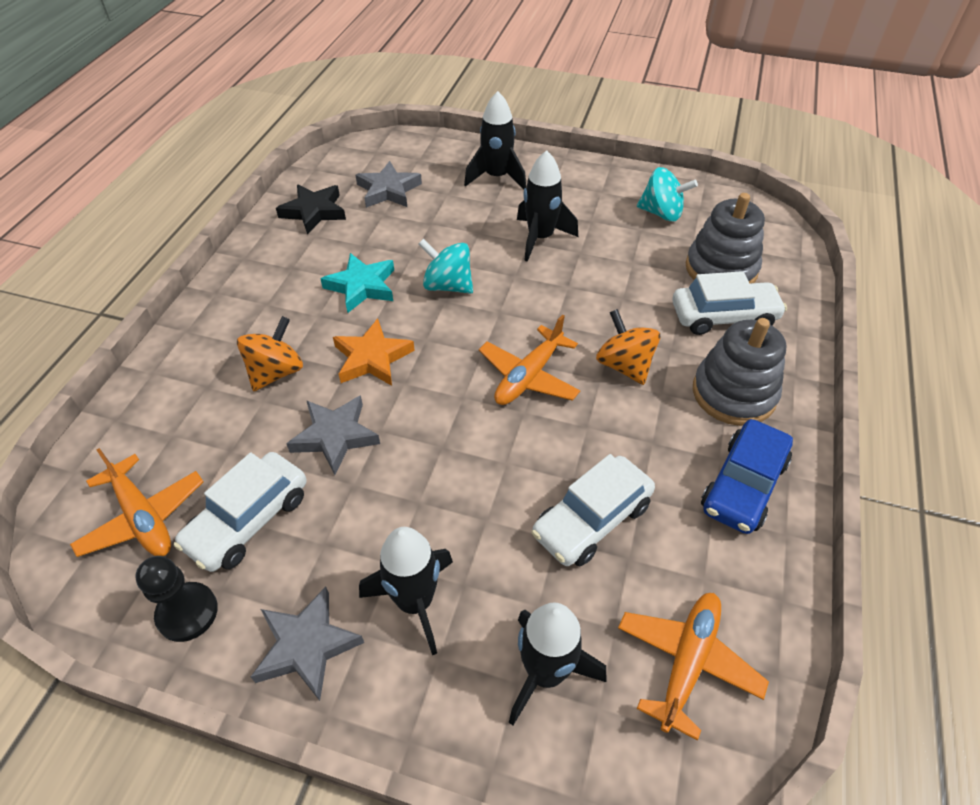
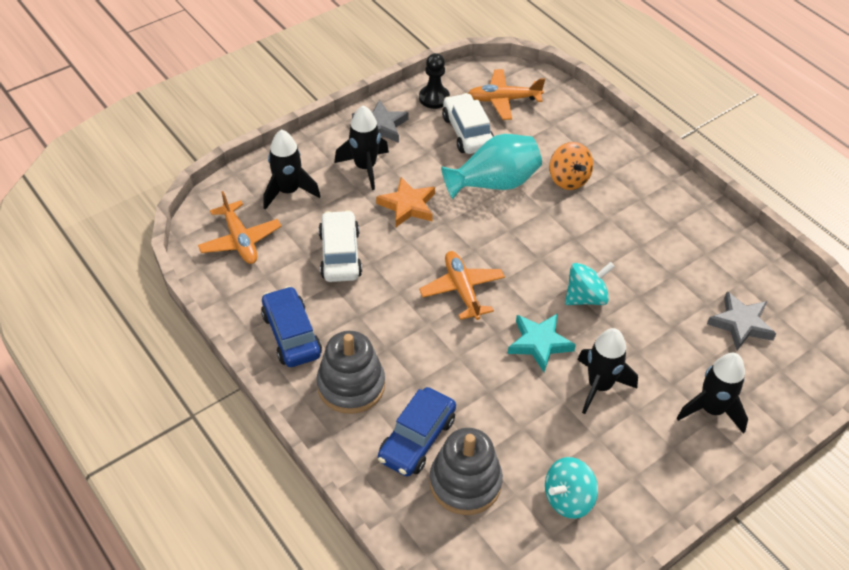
camera: 125 degrees right, 0 degrees up
black star [276,185,346,234] -> none
grey star [286,395,380,475] -> turquoise vase [441,134,542,199]
turquoise star [320,253,394,313] -> turquoise star moved to [508,313,576,372]
orange star [333,318,415,386] -> orange star moved to [376,177,435,227]
orange spinning top [596,309,660,385] -> none
white car [673,271,787,335] -> blue car [378,387,456,477]

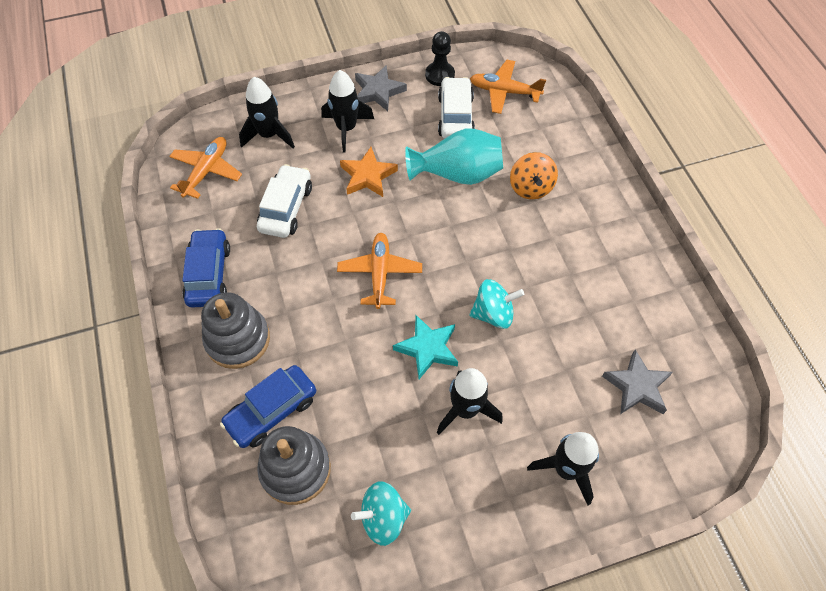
camera: 20 degrees right, 10 degrees up
orange plane [198,191,281,264] -> orange plane turned 150 degrees counterclockwise [169,137,242,199]

